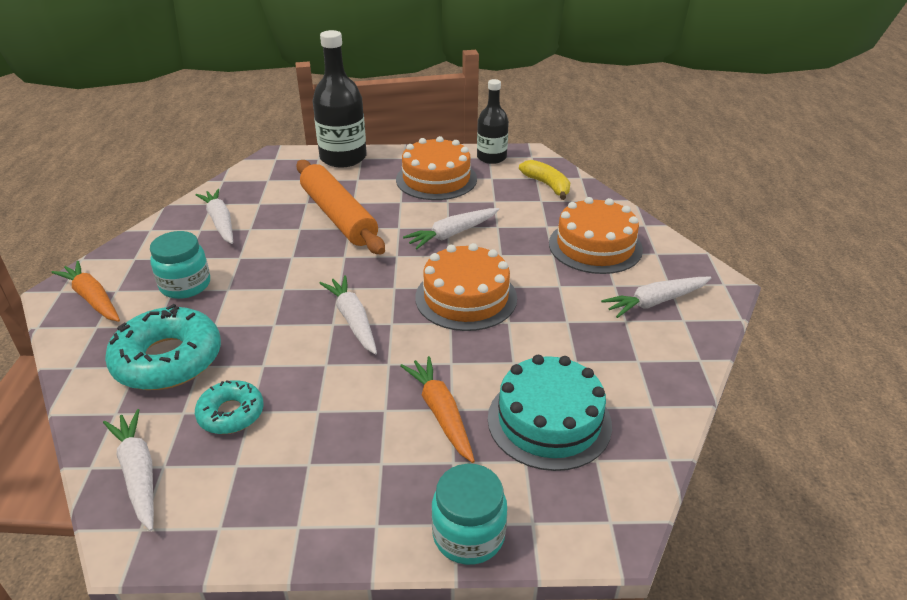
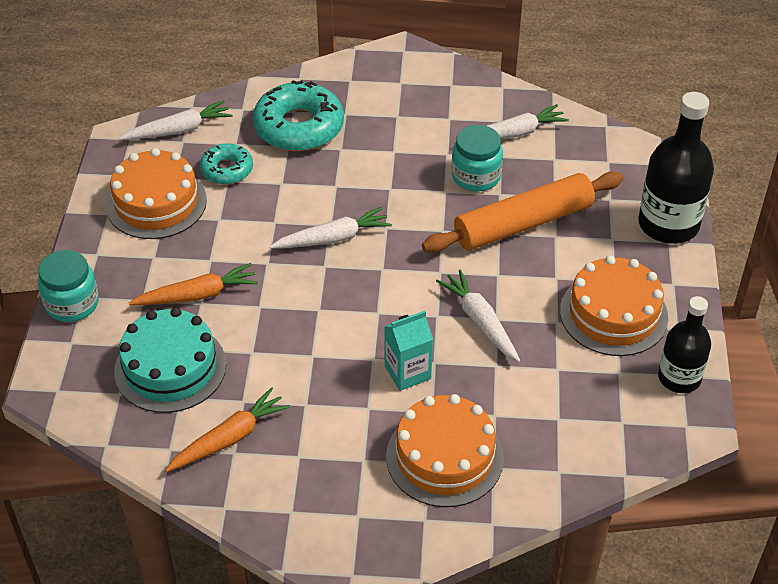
camera: 95 degrees right, 10 degrees up
orange carrot [51,261,120,322] -> orange carrot moved to [166,387,290,472]
turquoise jar [150,231,210,299] -> turquoise jar moved to [452,125,503,192]
orange cake [415,243,517,331] -> orange cake moved to [106,148,207,239]
yellow banana [519,160,570,200] -> none
white carrot [601,277,711,318] -> none
none -> turquoise carton [384,311,433,391]

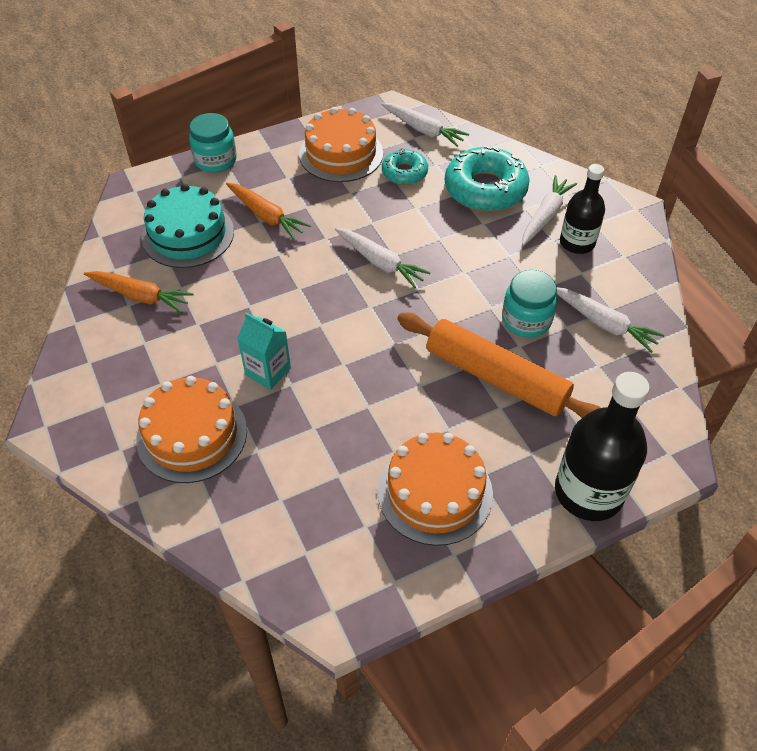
camera: 60 degrees right, 5 degrees up
white carrot [436,270,520,362] -> white carrot moved to [522,175,577,246]
black bottle [658,296,711,393] -> black bottle moved to [560,164,605,254]

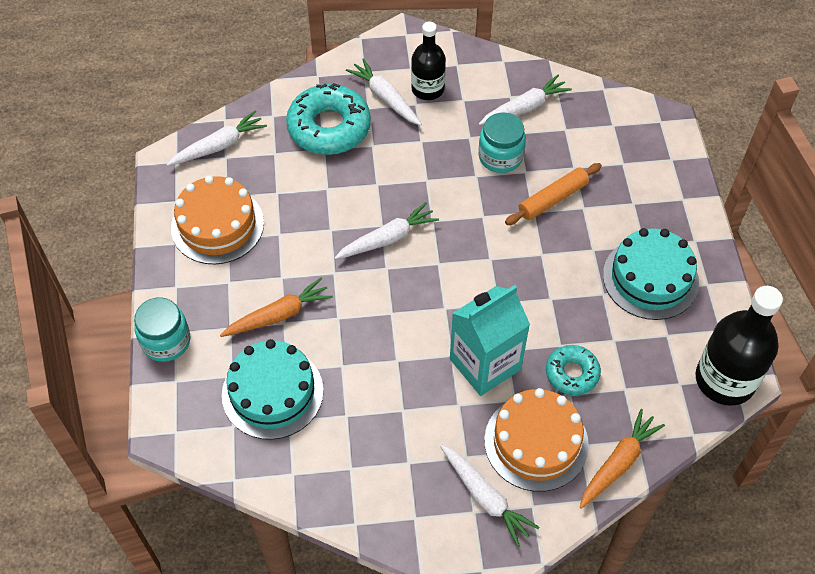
camera: 70 degrees left, 5 degrees up
orange carrot [84,271,194,313] -> orange carrot moved to [580,409,665,509]
turquoise carton [237,312,291,390] -> turquoise carton [450,285,530,396], size x1.64
orange cake [378,433,493,546] -> turquoise cake [603,228,699,320]
turquoise donut [382,148,428,185] -> turquoise donut moved to [546,345,601,395]
orange rolling pin [397,313,601,418] -> orange rolling pin [505,163,602,225], size x0.60
black bottle [555,372,650,521] -> black bottle moved to [696,286,783,406]
none -> white carrot [440,444,539,547]

